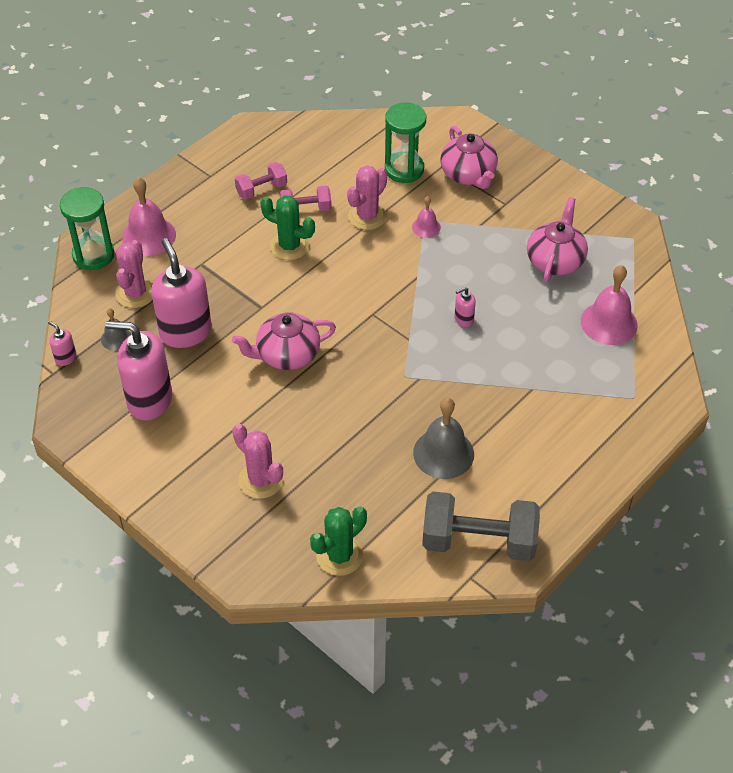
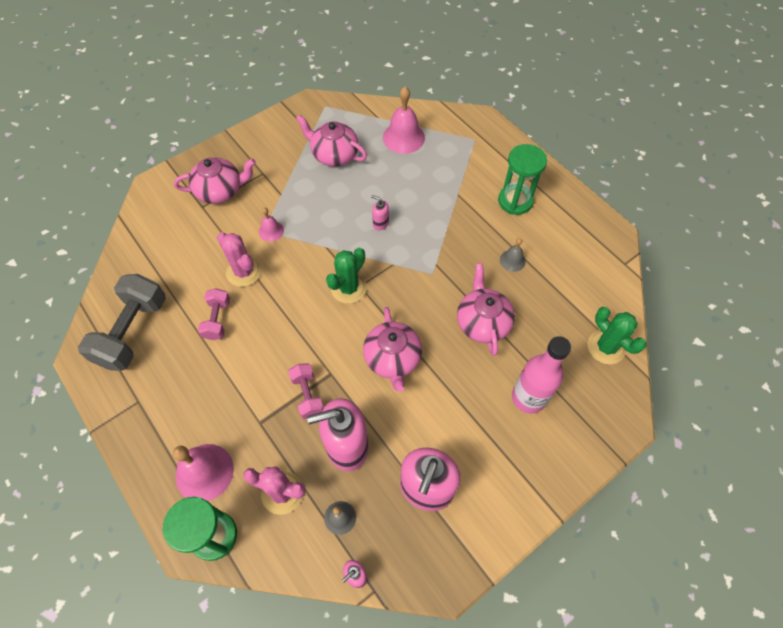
camera: 80 degrees left, 10 degrees up
pink cactus [232,424,284,499] -> pink bottle [512,336,571,414]
pink dumbbell [235,162,287,200] -> pink dumbbell moved to [288,363,324,419]
green cactus [260,196,315,260] -> green cactus moved to [326,248,367,304]
green hourglass [385,102,426,183] -> green hourglass moved to [498,144,547,215]
grey bell [413,398,474,479] -> grey bell [500,238,526,272], size x0.54
grey dumbbell [422,492,540,561] -> grey dumbbell moved to [78,274,166,371]
pink soap dispenser [454,287,476,327] -> pink soap dispenser turned 135 degrees clockwise [371,195,389,230]
none -> pink teapot [457,263,515,356]

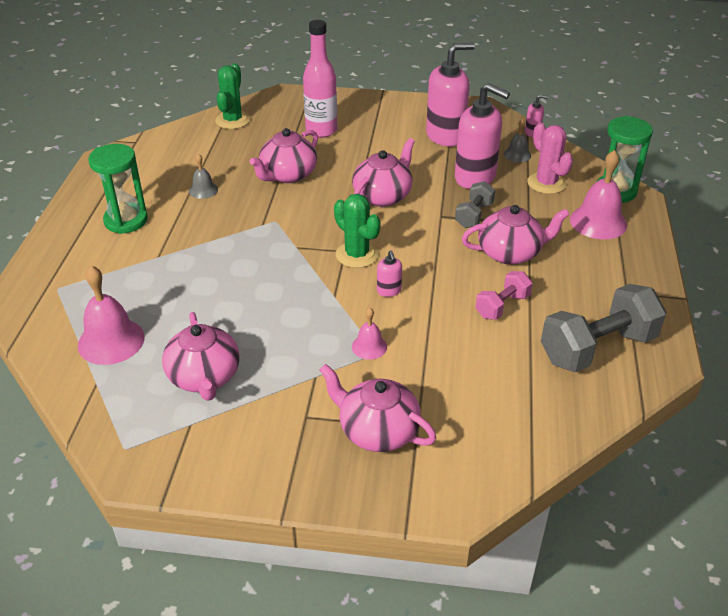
camera: 135 degrees left, 20 degrees down
pink cactus [217,233,262,287] -> none
pink dumbbell [288,363,324,419] -> grey dumbbell [455,181,495,228]
green cactus [326,248,367,304] -> green cactus turned 60 degrees clockwise [334,194,381,268]
pink soap dispenser [371,195,389,230] -> pink soap dispenser moved to [377,250,402,297]
none -> pink teapot [462,205,570,265]

